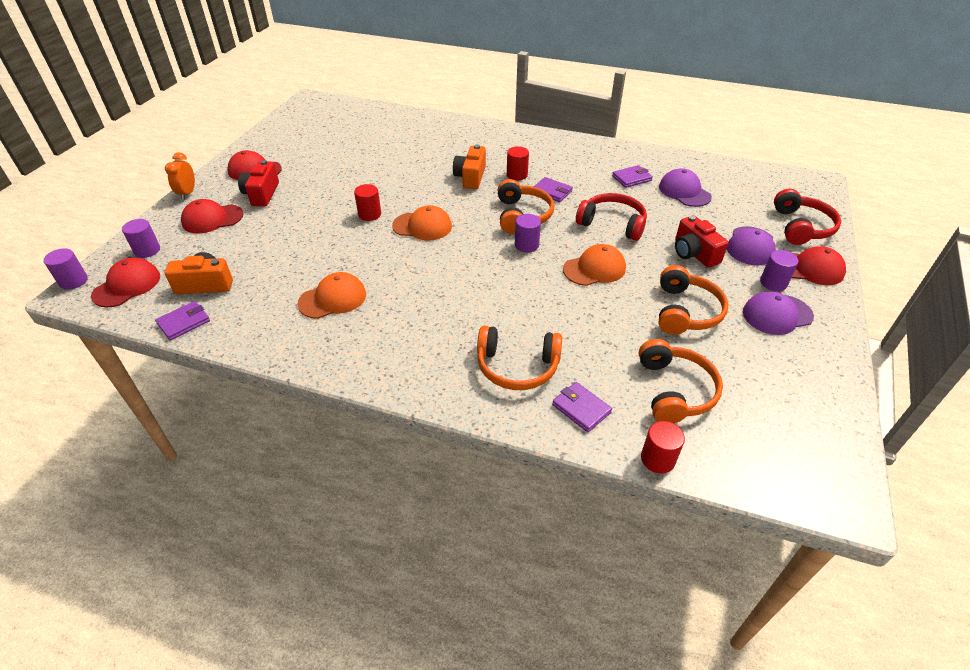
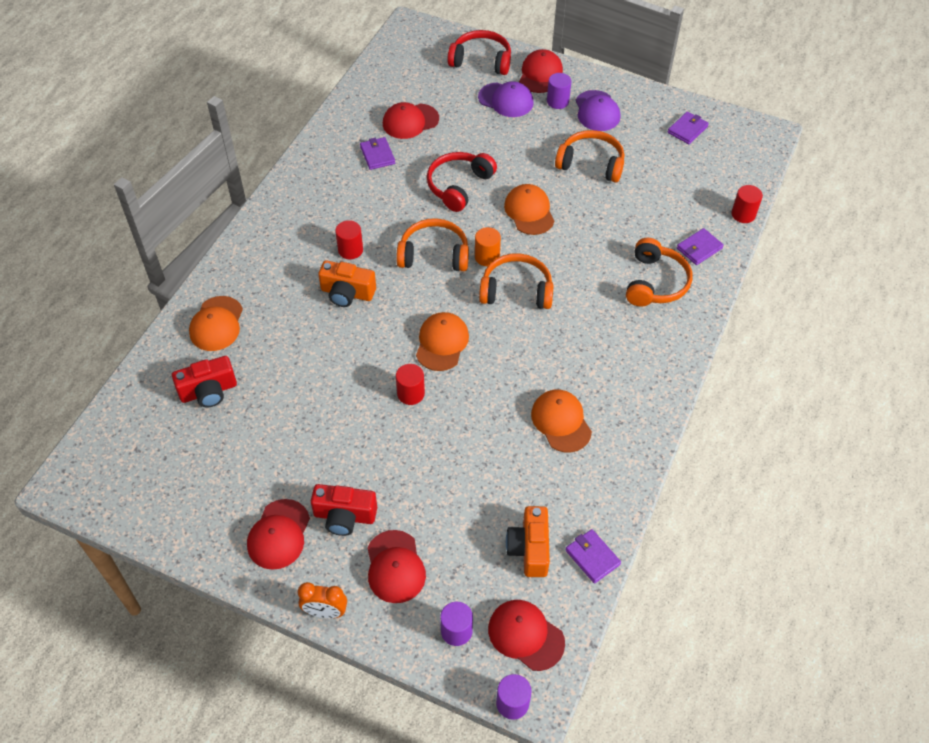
camera: 85 degrees left, 10 degrees up
purple cylinder [515,214,541,253] -> orange cylinder [475,227,501,266]
purple wallet [534,177,573,202] -> purple wallet moved to [668,112,709,144]
orange headphones [639,339,723,423] -> orange headphones moved to [479,253,553,309]
purple cap [659,168,712,207] -> red cap [383,102,439,139]
red camera [675,215,729,268] -> red camera moved to [172,356,237,408]
none -> orange cap [189,296,243,351]

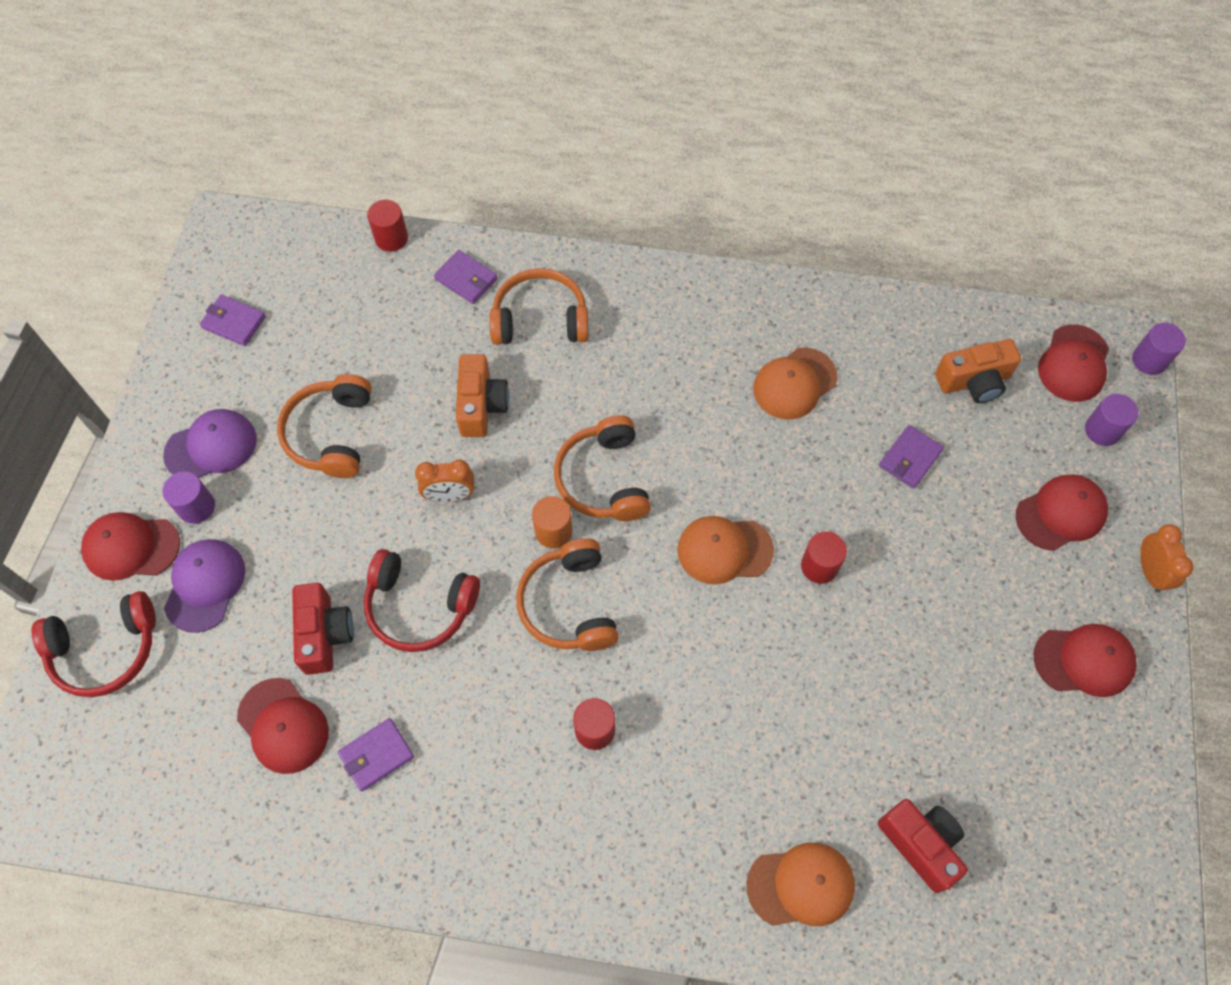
camera: 105 degrees left, 10 degrees up
red camera [311,484,377,536] -> red camera moved to [292,583,354,675]
orange camera [318,260,376,307] -> orange camera moved to [456,354,509,437]
red headphones [447,30,511,75] -> red headphones turned 105 degrees counterclockwise [31,591,156,697]
orange cap [504,184,554,235] -> orange clock [415,459,474,502]
purple wallet [565,529,621,584] -> purple wallet moved to [879,425,944,488]

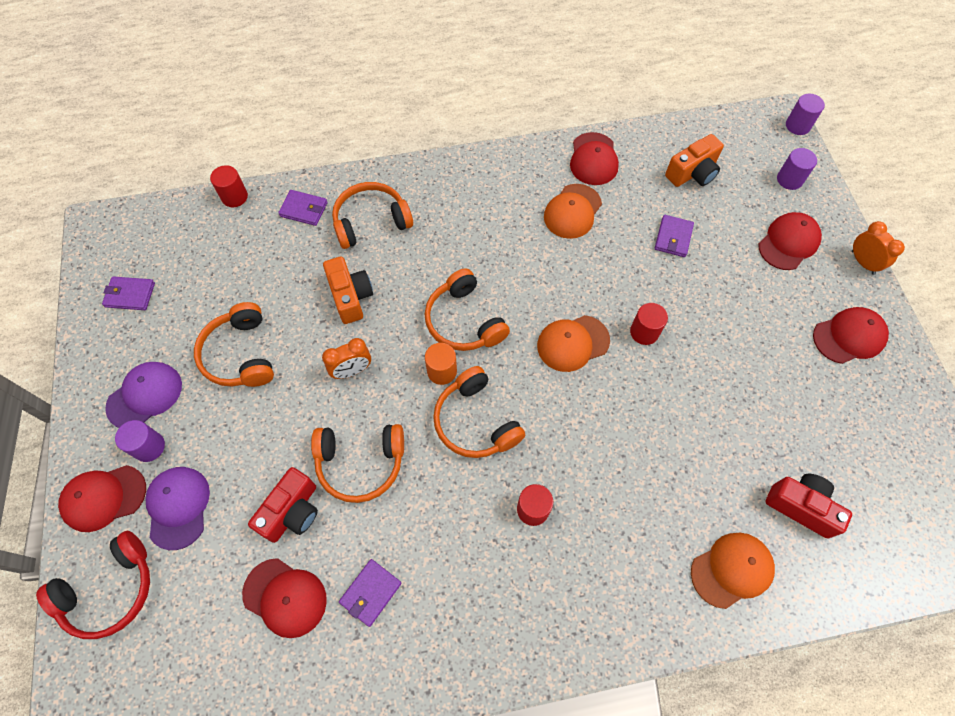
camera: 20 degrees left, 0 degrees up
red camera [292,583,354,675] -> red camera turned 60 degrees clockwise [248,467,318,543]
red headphones [364,549,480,652] -> orange headphones [311,424,404,503]
red cap [1038,324,1109,402] -> red cap moved to [570,132,619,185]

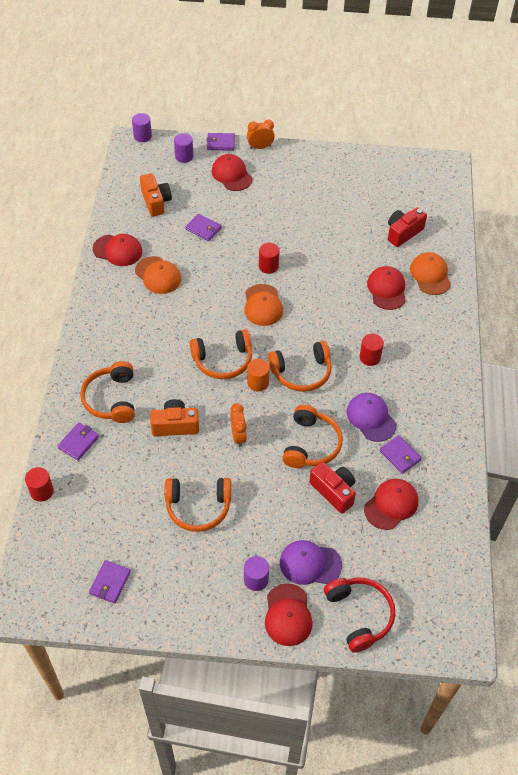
camera: 75 degrees left, 10 degrees down
purple cap [105,362,182,428] -> purple cap moved to [347,393,396,442]
red cap [813,307,889,364] -> red cap moved to [367,266,406,310]
none -> purple wallet [207,133,235,151]

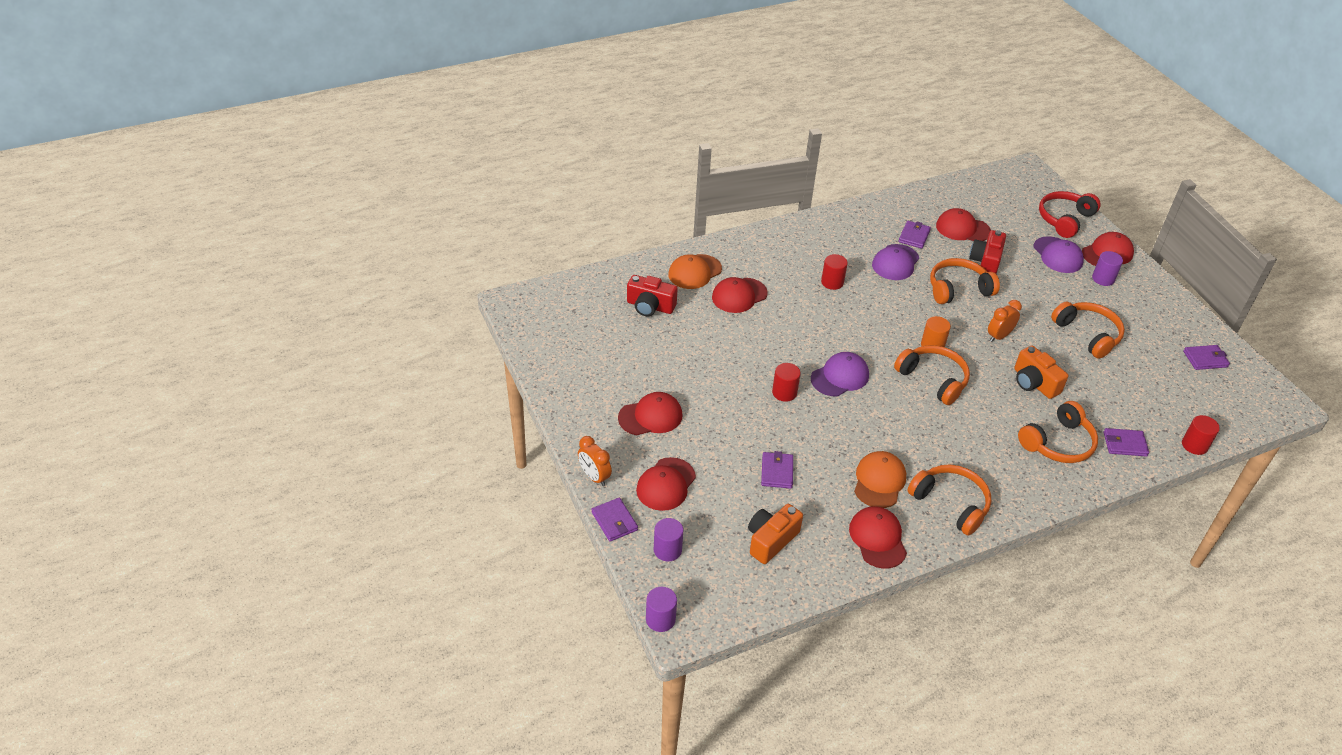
camera: 120 degrees left, 10 degrees down
orange cap [244,284,283,326] -> purple cap [811,352,869,397]
orange headphones [268,341,332,392] -> orange headphones moved to [907,464,991,536]
none -> red cap [618,392,683,435]

